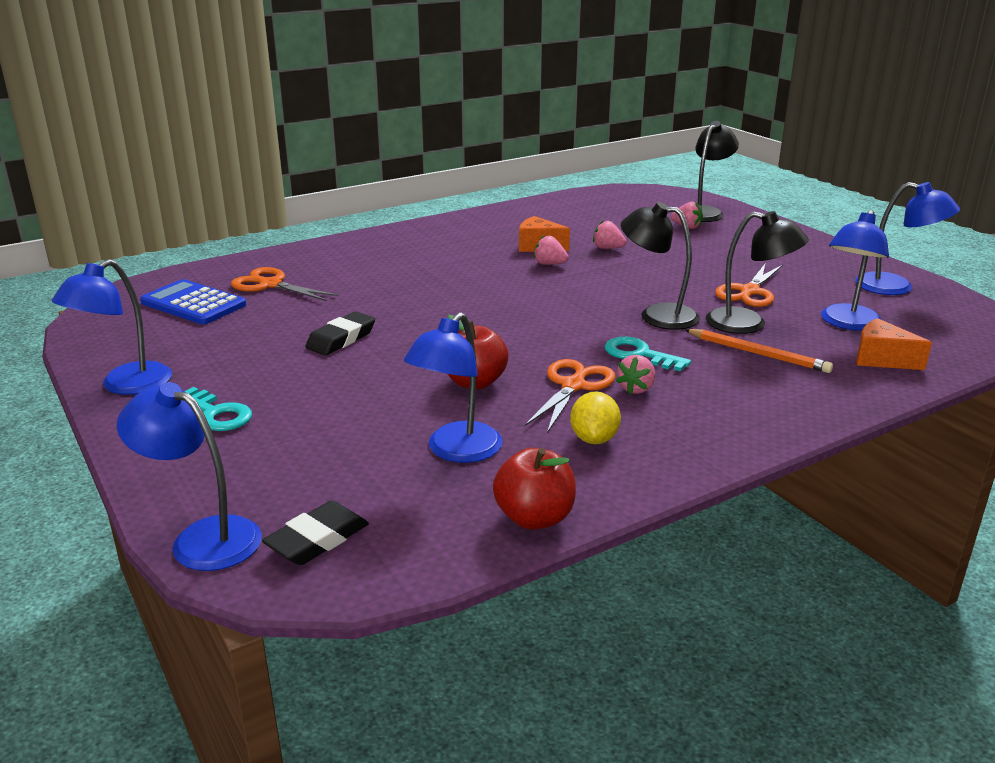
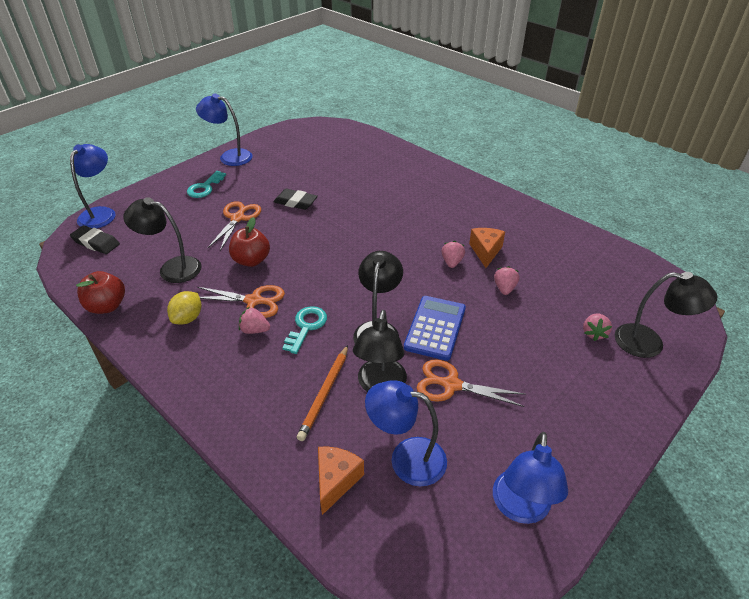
camera: 75 degrees right, 15 degrees up
blue calculator [140,279,246,324] -> blue calculator moved to [404,296,466,361]
orange scissors [231,267,339,301] -> orange scissors moved to [208,201,261,251]
blue lamp [404,312,503,463] -> black lamp [123,197,202,283]
yellow lemon [570,392,621,444] -> yellow lemon turned 60 degrees counterclockwise [167,291,201,325]

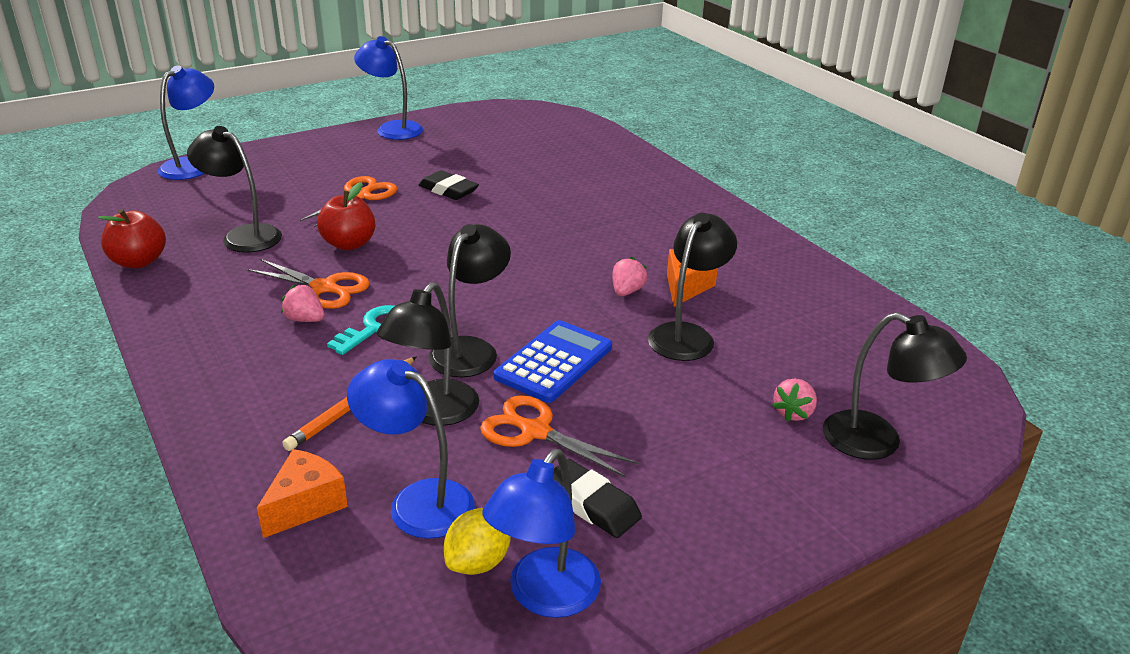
camera: 15 degrees right, 10 degrees down
black eraser [70,225,120,254] -> black eraser moved to [553,459,642,538]
yellow lemon [167,291,201,325] -> yellow lemon moved to [444,508,511,575]
turquoise key [187,171,226,198] -> none
pink strawberry [494,266,519,295] -> black lamp [648,213,737,361]

